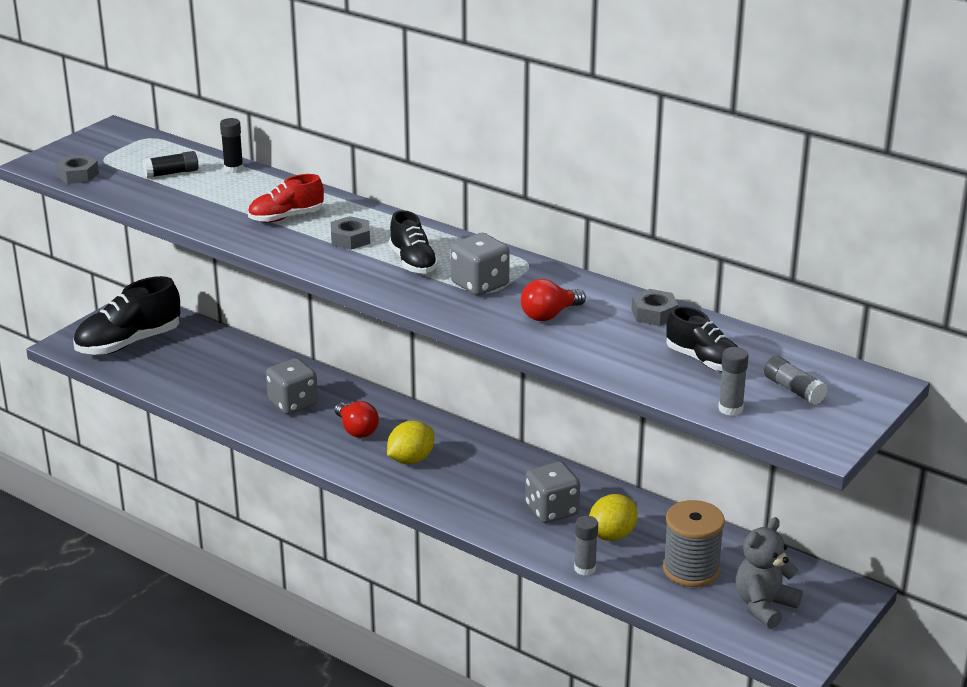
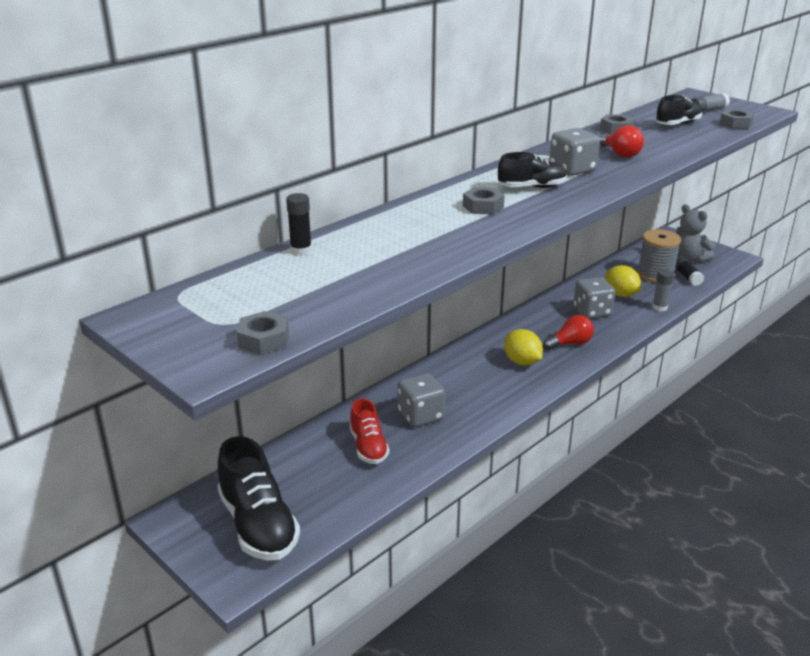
camera: 80 degrees left, 0 degrees up
black glue stick [143,151,199,178] -> black glue stick moved to [675,257,704,286]
red shoe [248,174,324,223] -> red shoe moved to [350,398,389,464]
red light bulb [335,401,379,438] -> red light bulb moved to [544,315,594,350]
grey glue stick [718,347,749,416] -> grey nut [720,109,754,129]

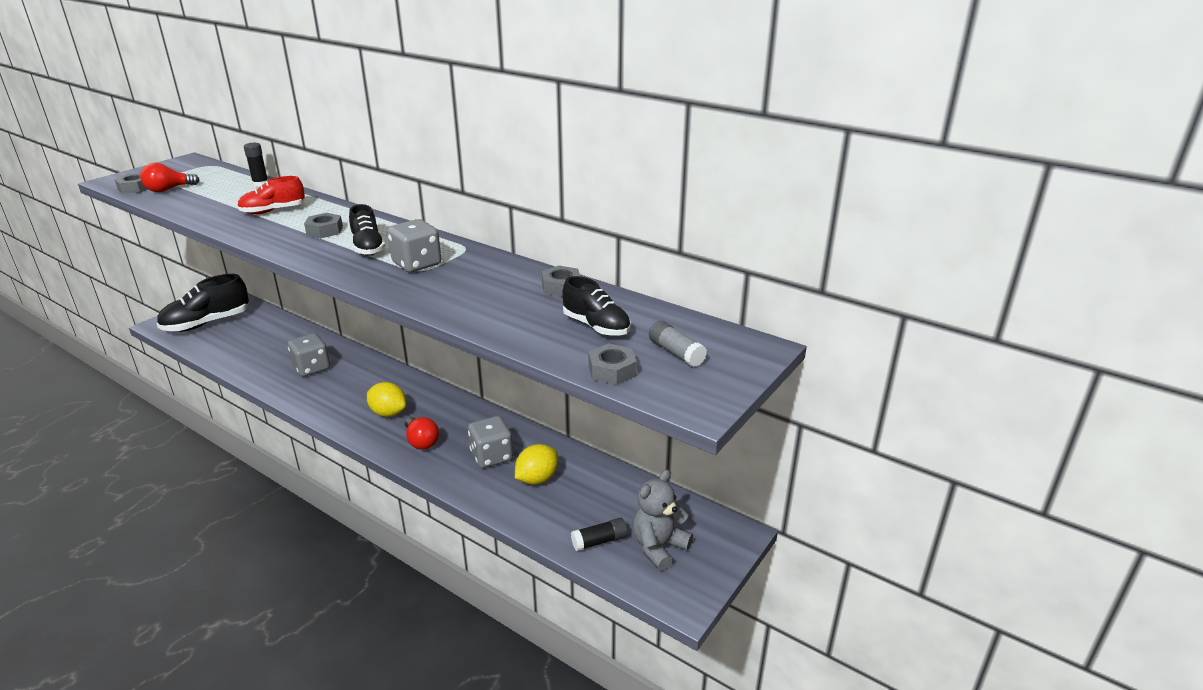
camera: 80 degrees right, 0 degrees up
red shoe [350,398,389,464] -> red shoe moved to [237,176,305,214]
yellow lemon [504,329,543,365] -> yellow lemon turned 75 degrees clockwise [367,382,406,417]
red light bulb [599,125,644,158] -> red light bulb moved to [140,163,200,192]
grey spool [637,229,681,283] -> none
grey glue stick [652,269,674,311] -> none

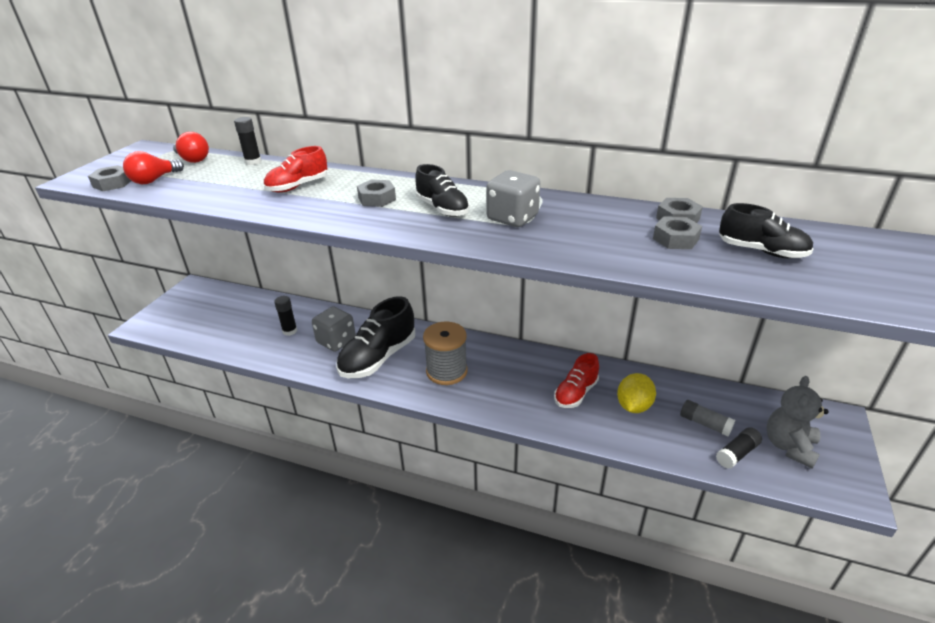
camera: 15 degrees left, 5 degrees up
black shoe [156,274,249,332] -> black shoe moved to [336,296,415,378]
yellow lemon [367,382,406,417] -> grey spool [423,322,468,385]
red light bulb [405,417,439,449] -> red light bulb moved to [173,132,209,163]
grey dice [468,416,513,468] -> red shoe [554,353,599,408]
grey nut [589,343,637,385] -> grey nut moved to [653,216,702,249]
grey glue stick [649,321,707,367] -> grey glue stick moved to [680,400,735,436]
none -> black glue stick [274,296,297,336]

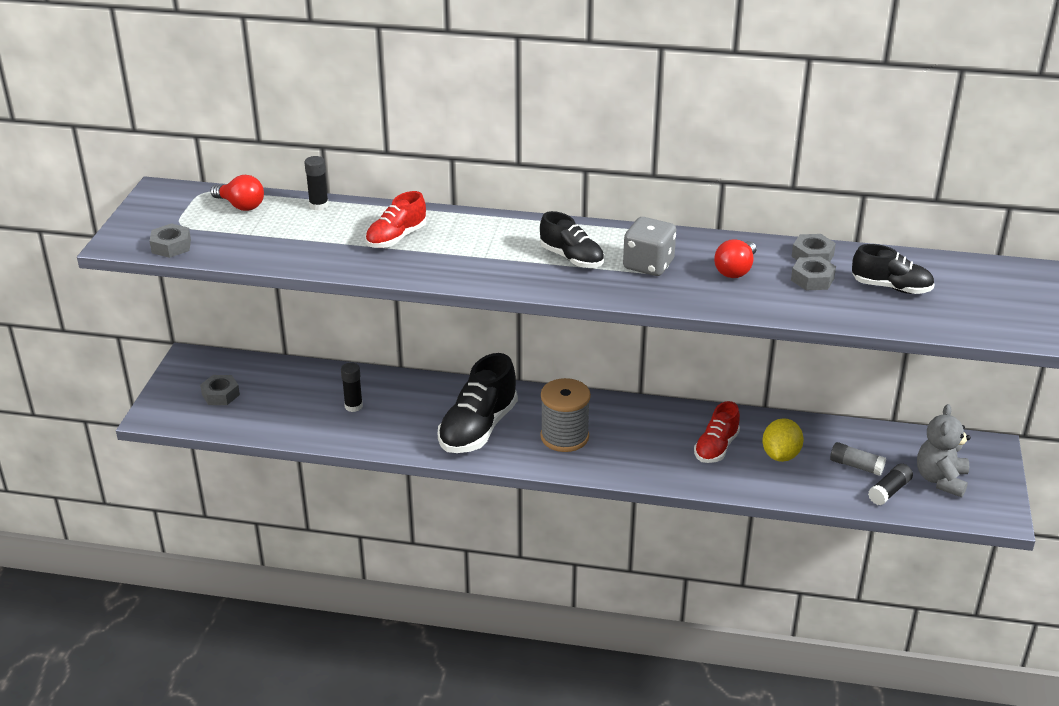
camera: 10 degrees left, 0 degrees up
red light bulb [123,151,184,184] -> red light bulb moved to [714,239,756,278]
grey dice [312,306,356,352] -> none
grey nut [357,179,396,207] -> grey nut moved to [200,375,240,405]

